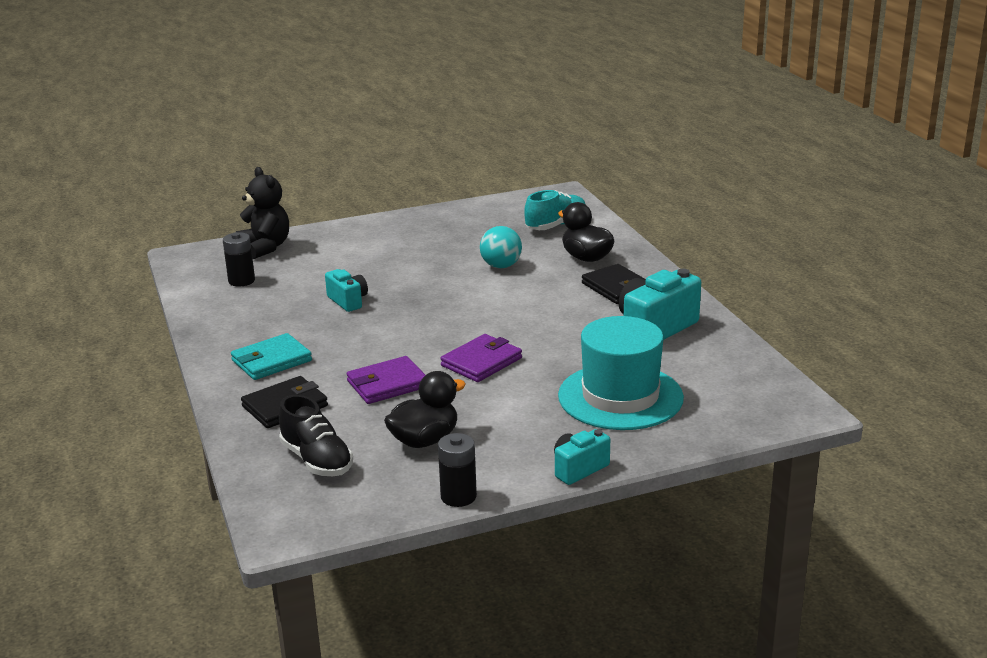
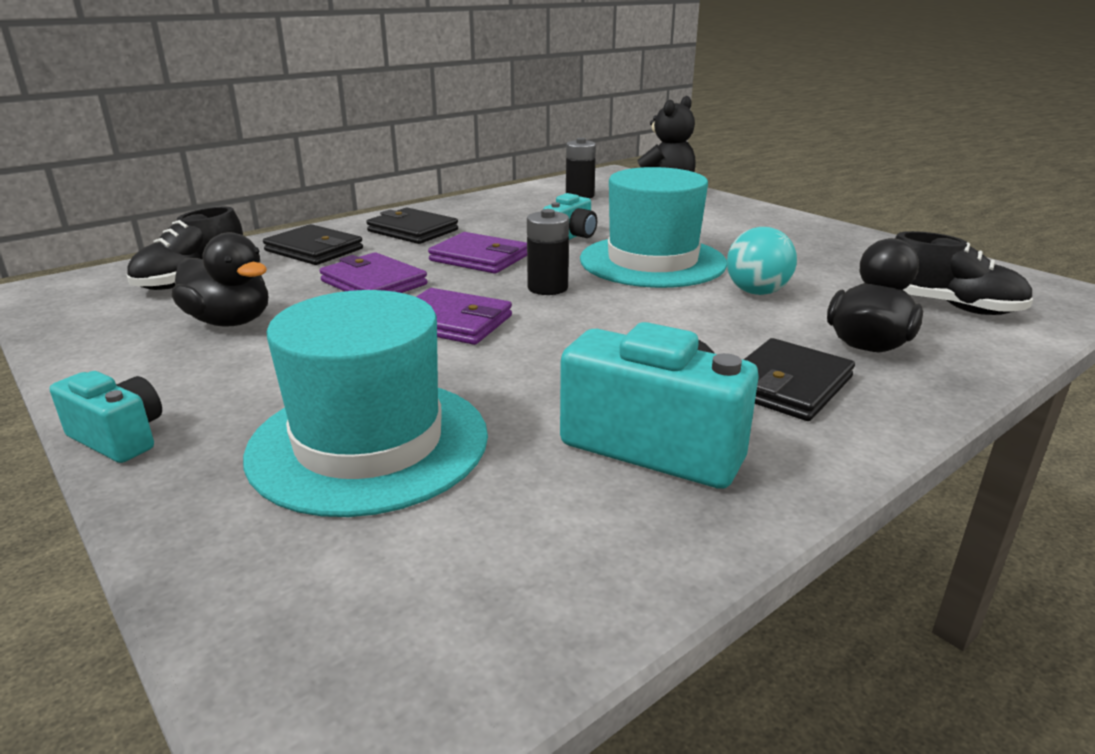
camera: 70 degrees right, 0 degrees up
turquoise wallet [231,333,312,380] -> black wallet [366,207,458,244]
black battery [438,433,477,507] -> black battery moved to [527,209,569,295]
turquoise shoe [524,190,586,230] -> black shoe [895,231,1033,315]
none -> purple wallet [428,232,527,274]
none -> turquoise hat [580,167,727,288]

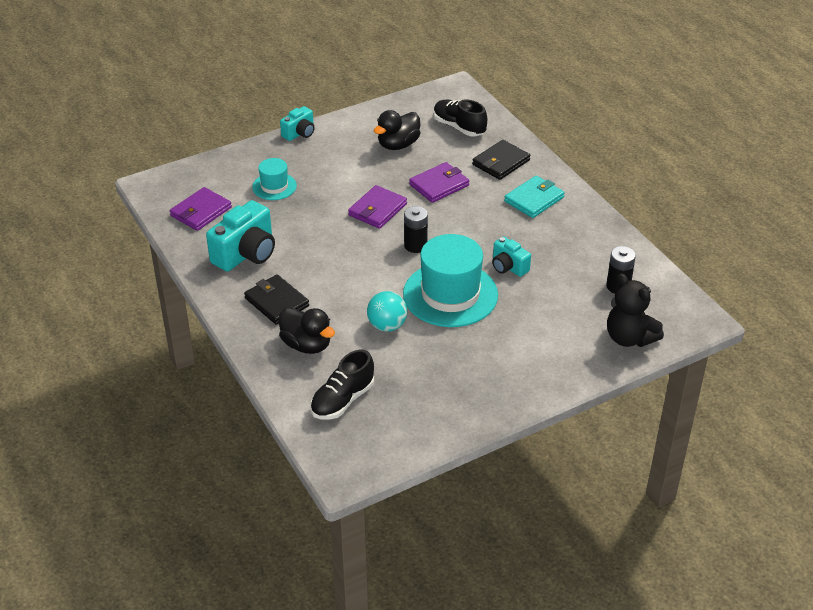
camera: 100 degrees right, 15 degrees up
turquoise hat [243,290,488,517] -> turquoise hat [252,158,297,200], size x0.51
black wallet [366,207,458,244] -> turquoise wallet [504,176,565,218]
purple wallet [428,232,527,274] -> purple wallet moved to [170,187,232,231]

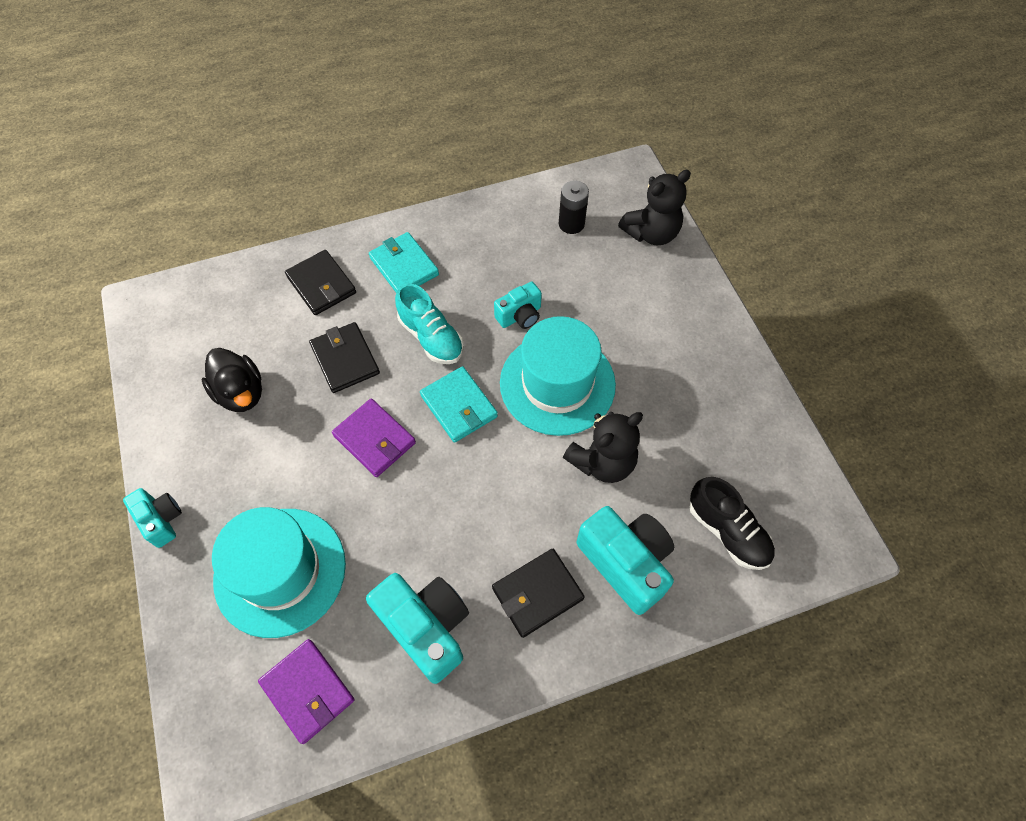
camera: 80 degrees left, 20 degrees up
turquoise hat [252,158,297,200] -> turquoise hat [212,507,346,638], size x1.95
black duck [279,307,335,354] -> turquoise camera [577,506,674,615]
turquoise ball [367,291,407,332] -> black teddy bear [563,412,643,483]
black battery [404,206,428,253] -> turquoise wallet [420,366,498,443]
purple wallet [409,162,469,203] -> black wallet [309,322,380,393]
black shoe [433,99,487,137] -> none
none -> turquoise shoe [395,283,464,364]

